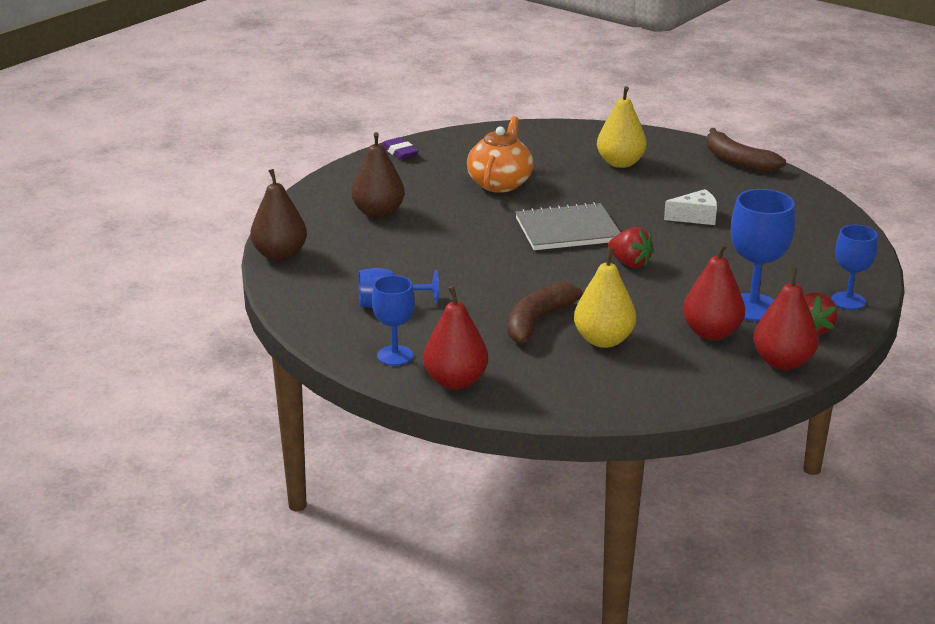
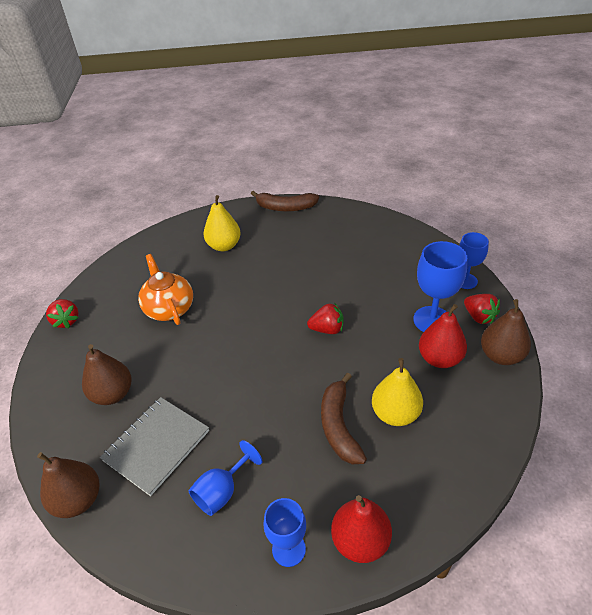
camera: 40 degrees left, 15 degrees up
purple eraser [382,137,419,160] -> red strawberry [46,299,79,328]
grey notebook [515,202,621,250] -> grey notebook moved to [100,397,209,496]
white cheese [664,189,717,225] -> none
red pear [753,268,819,370] -> brown pear [481,299,531,365]

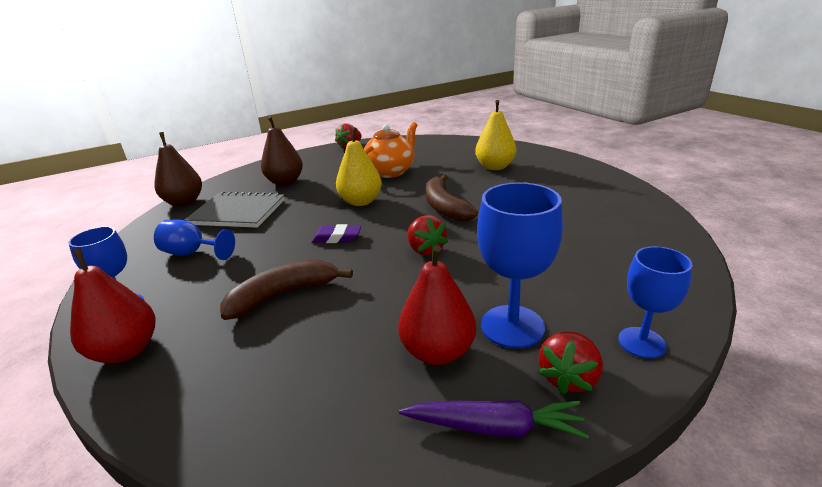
camera: 65 degrees right, 15 degrees down
brown banana [251,191,319,212] -> brown banana moved to [426,174,478,222]
yellow pear [372,358,423,426] -> yellow pear moved to [336,127,382,206]
brown pear [481,299,531,365] -> purple carrot [399,400,589,439]
none -> purple eraser [312,224,362,243]

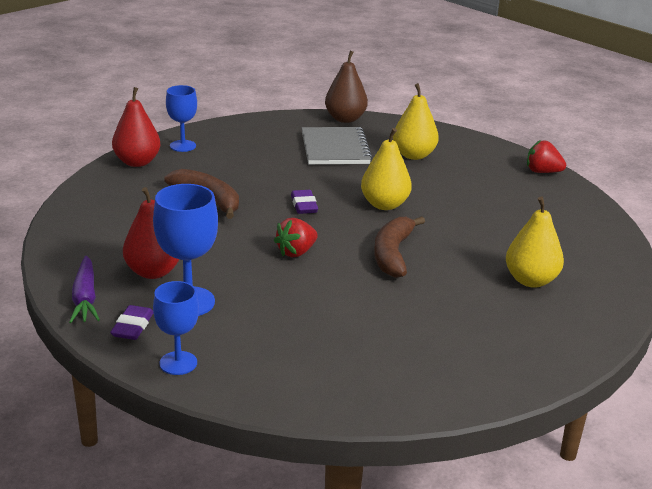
camera: 70 degrees right, 0 degrees up
blue goblet [154,220,235,260] -> none
brown pear [261,116,303,186] -> yellow pear [393,83,439,160]
orange teapot [364,122,417,178] -> none
brown banana [426,174,478,222] -> brown banana turned 45 degrees counterclockwise [374,216,425,278]
red strawberry [538,331,603,394] -> purple eraser [110,305,153,340]

